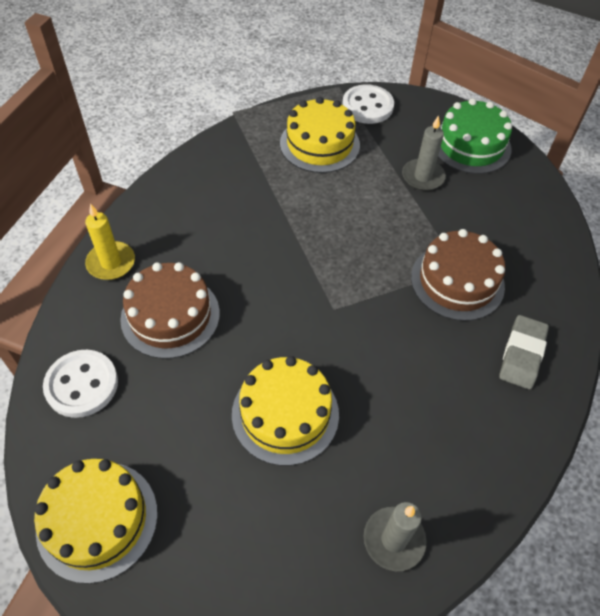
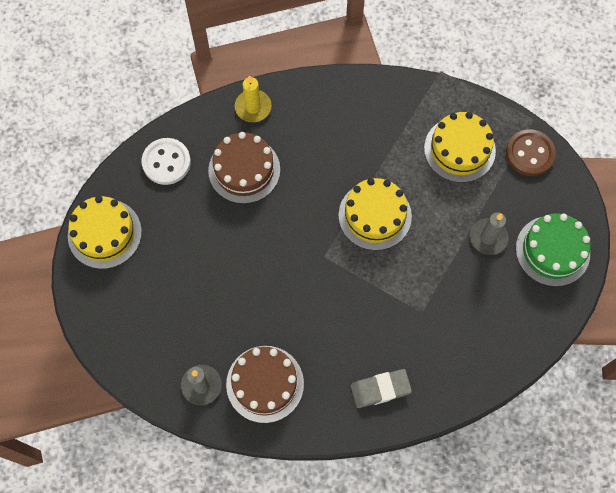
camera: 55 degrees right, 15 degrees up
yellow cake [232,356,339,466] -> yellow cake moved to [338,178,412,251]
white button [342,84,394,124] -> brown button [506,129,556,176]
brown cake [411,229,505,321] -> brown cake moved to [226,346,304,423]

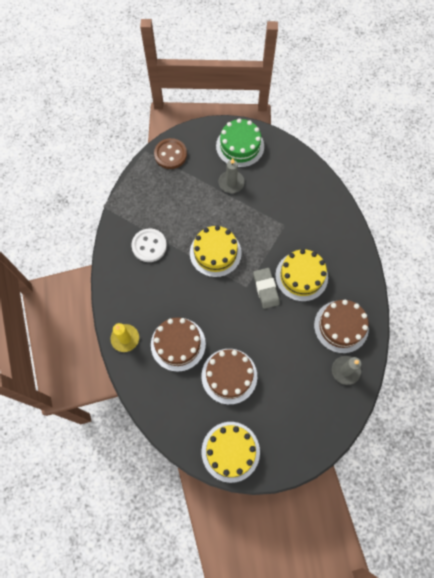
camera: 90 degrees left, 0 degrees up
white button [142,138,191,185] -> white button moved to [132,228,167,262]
grey eraser [351,369,412,408] -> grey eraser moved to [253,268,280,309]
yellow cake [424,112,496,183] -> yellow cake moved to [275,249,328,301]
none -> brown cake [202,349,257,405]

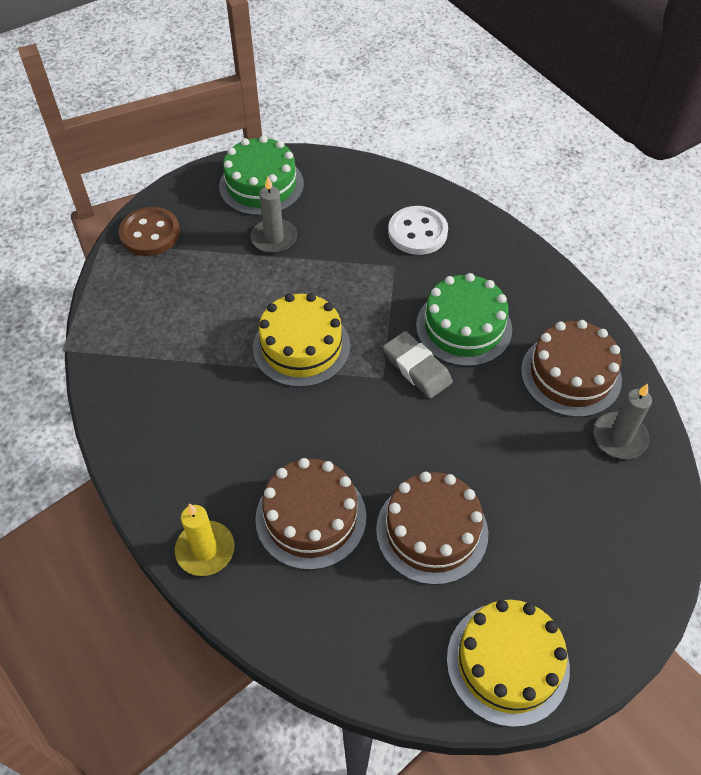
camera: 25 degrees left, 15 degrees down
white button [132,228,167,262] -> white button moved to [388,206,448,255]
yellow cake [275,249,328,301] -> green cake [416,273,512,366]

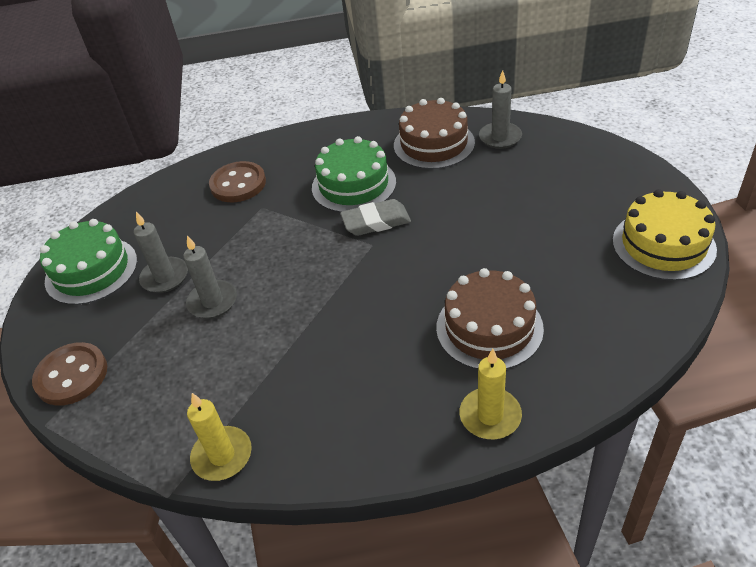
camera: 60 degrees left, 10 degrees down
yellow cake [253,293,350,387] -> none
brown cake [376,472,488,585] -> none
white button [388,206,448,255] -> brown button [209,161,266,202]
none -> grey candle [183,235,237,319]
none -> yellow candle [187,393,252,481]

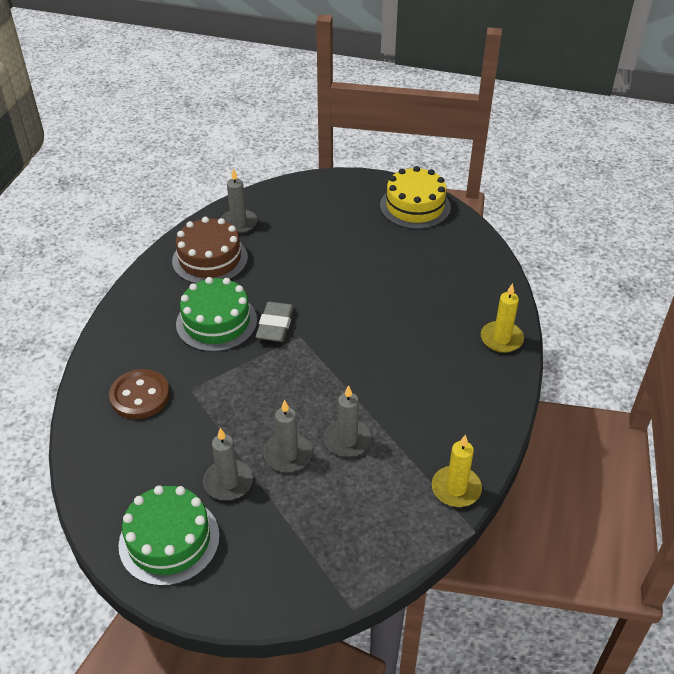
camera: 70 degrees left, 0 degrees up
brown button [32,342,107,406] -> none
brown cake [436,268,544,369] -> none
none -> grey candle [324,385,372,457]

